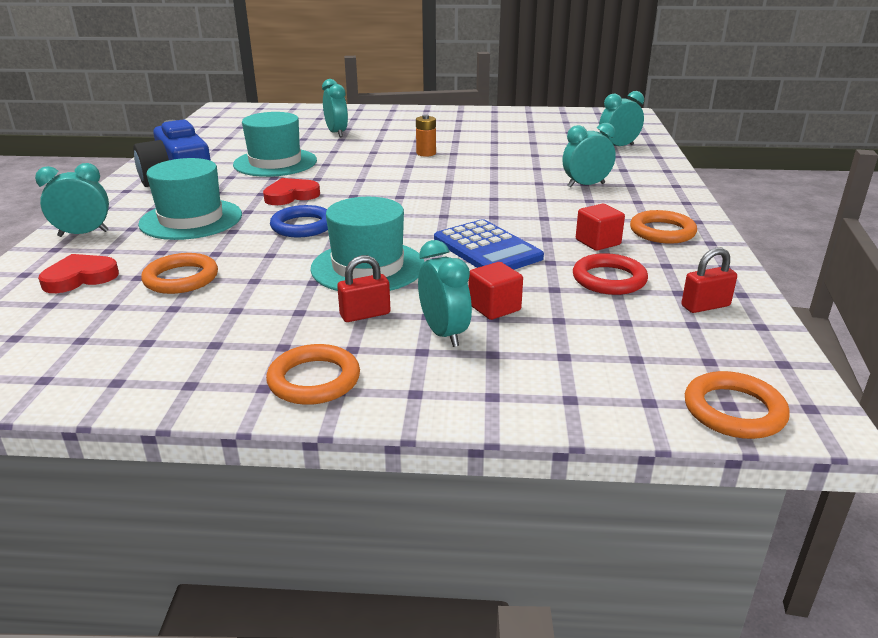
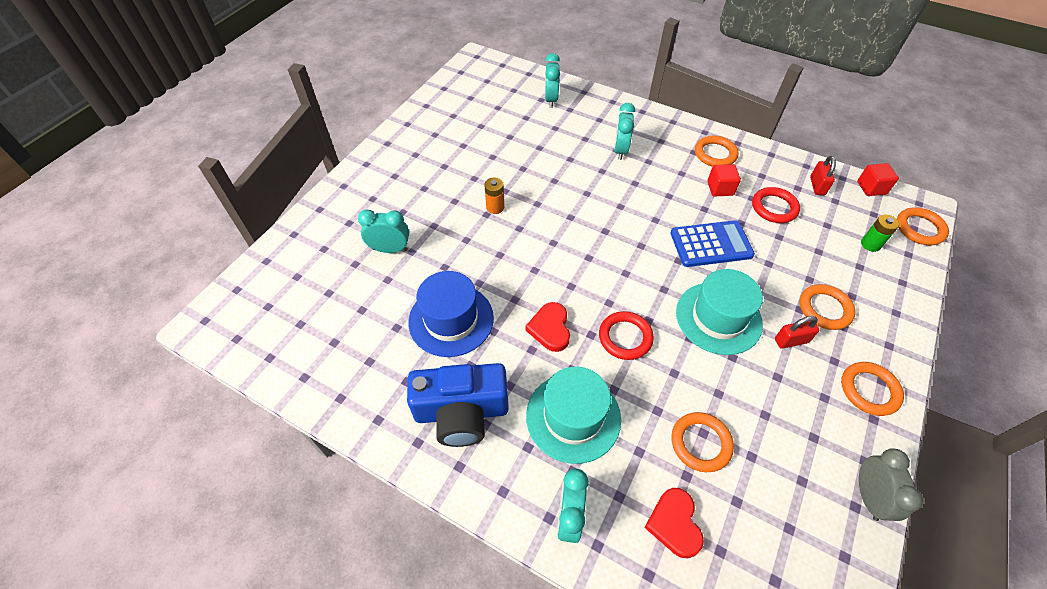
camera: 65 degrees left, 25 degrees up
turquoise hat [233,112,317,177] -> blue hat [408,271,494,357]
blue ring [270,205,328,237] -> red ring [599,311,654,360]
red padlock [337,255,391,322] -> red padlock turned 75 degrees clockwise [775,316,819,349]
turquoise clock [418,240,472,347] -> orange ring [800,284,856,330]
red cube [469,262,523,320] -> red cube moved to [857,163,899,196]
none -> grey clock [859,448,923,521]
none -> green battery [861,214,899,252]

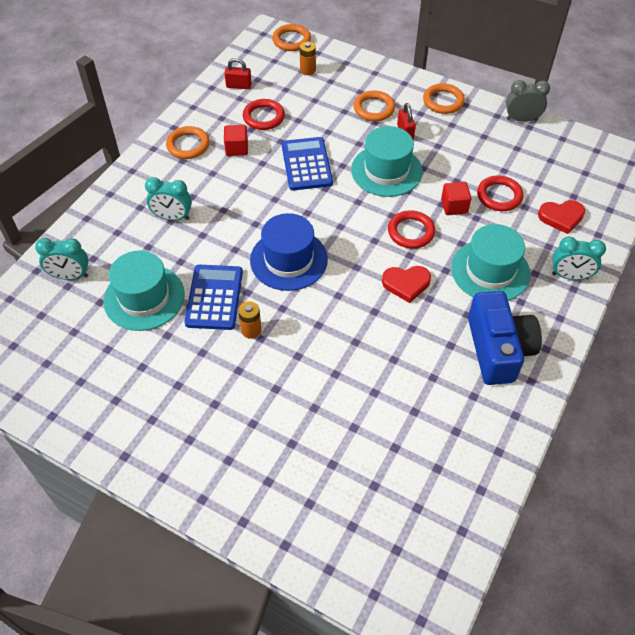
camera: 90 degrees left, 0 degrees up
turquoise clock [358,210,409,253] -> none
blue hat [408,271,494,357] -> blue hat moved to [250,213,328,291]
orange ring [671,412,734,472] -> red ring [477,176,523,211]
red cube [857,163,899,196] -> red cube moved to [441,182,471,215]
green battery [861,214,899,252] -> orange battery [300,41,316,75]
none -> turquoise hat [104,251,185,331]
none -> blue calculator [184,265,243,330]

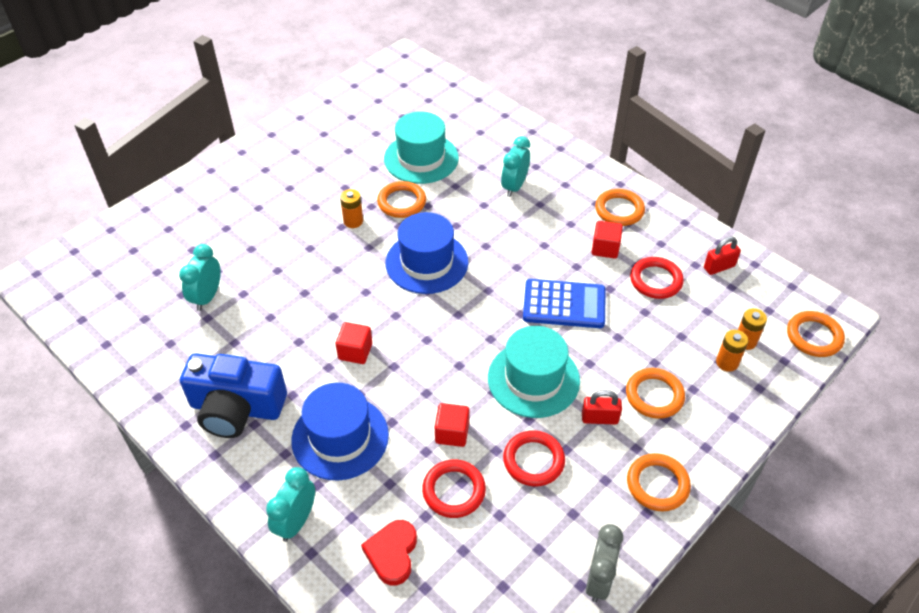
camera: 105 degrees right, 5 degrees down
turquoise clock [35,238,89,280] -> turquoise clock moved to [179,244,221,311]
blue calculator [184,265,243,330] -> orange ring [377,181,426,218]
red padlock [224,58,252,89] -> red padlock turned 45 degrees clockwise [704,237,741,275]
red heart [382,266,431,303] -> red cube [335,322,372,364]
red ring [388,210,435,249] -> red ring moved to [503,430,565,486]
turquoise hat [451,224,530,301] -> blue hat [291,382,389,481]
none -> orange battery [716,330,748,372]

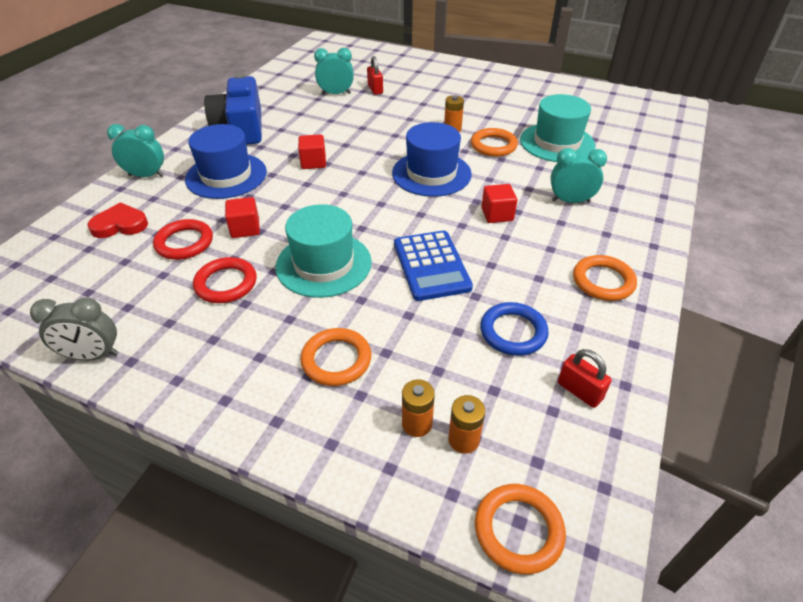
camera: 70 degrees right, 5 degrees down
red padlock [582,390,622,425] -> red padlock moved to [367,56,383,95]
red cube [592,221,623,259] -> red cube moved to [481,184,517,223]
orange ring [627,453,691,511] -> none
red ring [630,257,684,299] -> blue ring [480,302,549,356]

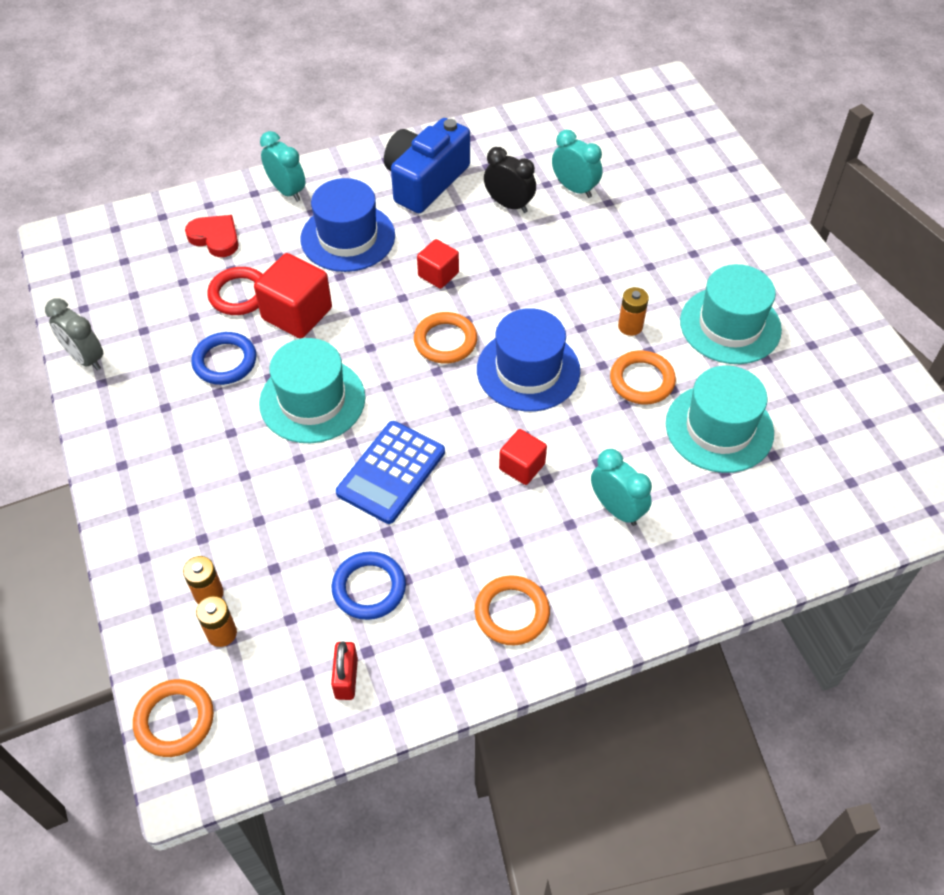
camera: 45 degrees right, 10 degrees up
red ring [193,257,256,303] -> blue ring [191,332,257,385]
red cube [225,197,260,238] -> red cube [254,253,332,339], size x1.68
orange ring [301,328,371,386] -> orange ring moved to [414,312,477,364]
red padlock [367,56,383,95] -> none
none -> black clock [484,147,536,213]
none -> turquoise hat [680,264,782,364]

